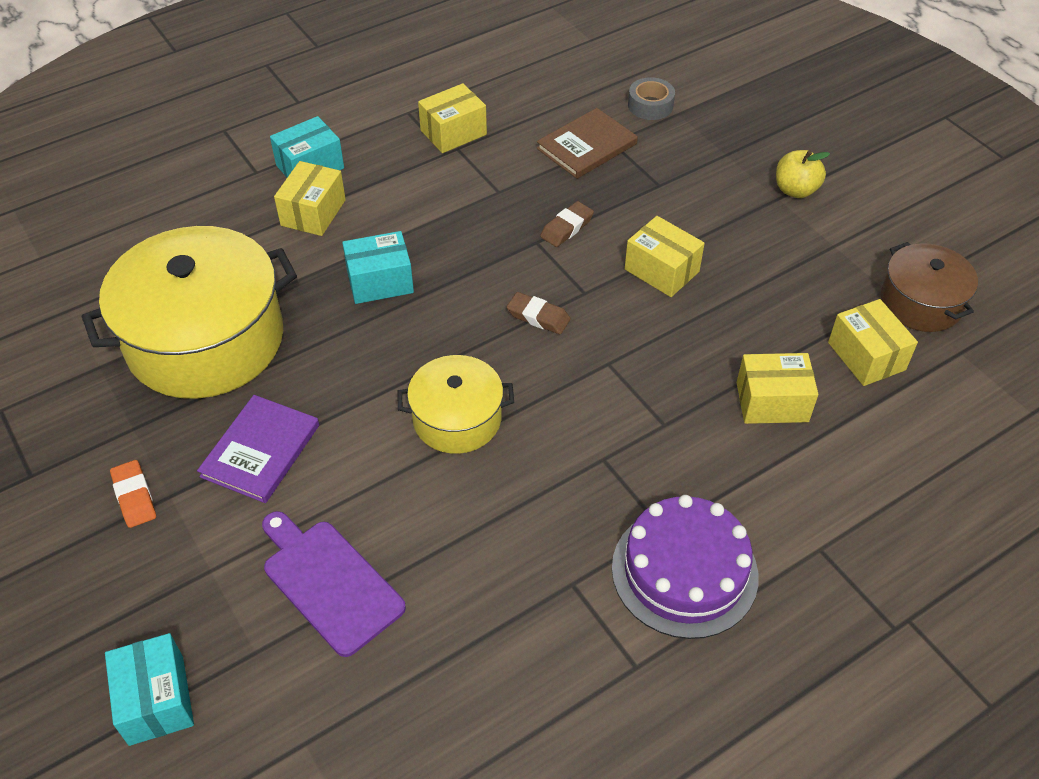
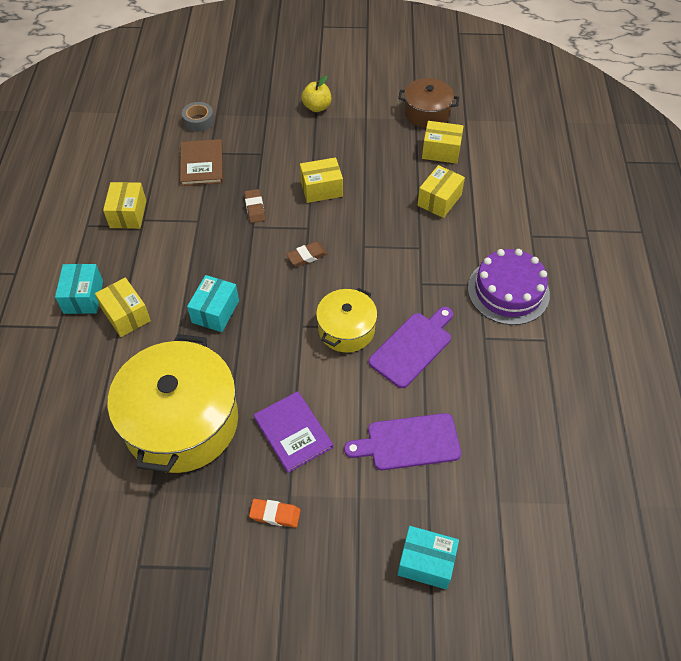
camera: 55 degrees left, 5 degrees up
none -> purple cutting board [368,307,453,388]

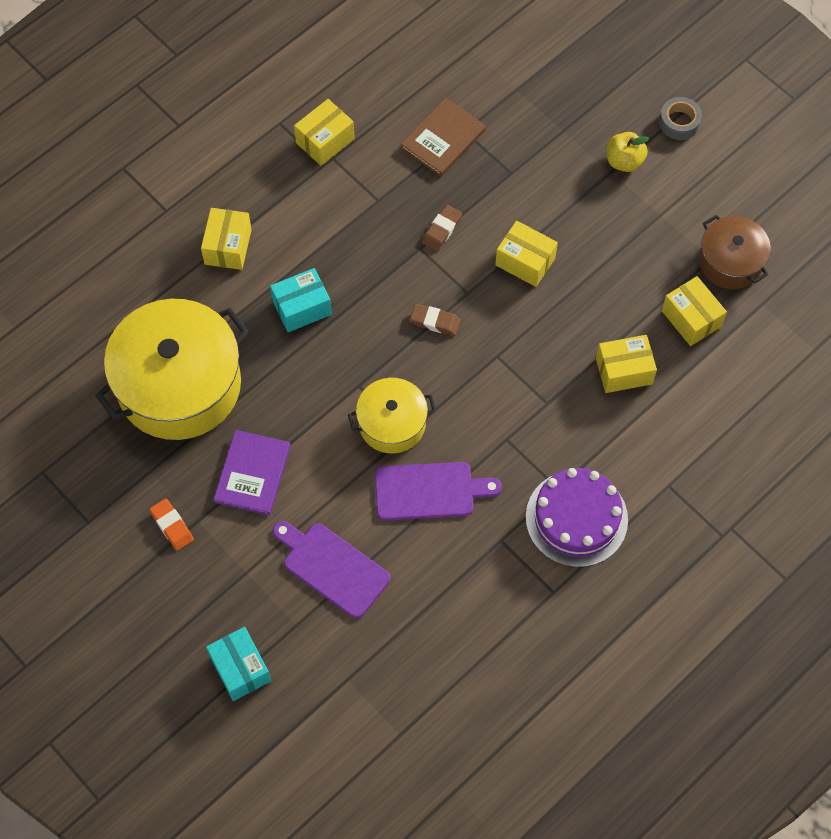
camera: 45 degrees right, 10 degrees up
turquoise box [55,264,103,314] -> none
grey tape [182,102,214,132] -> grey tape moved to [659,97,702,140]

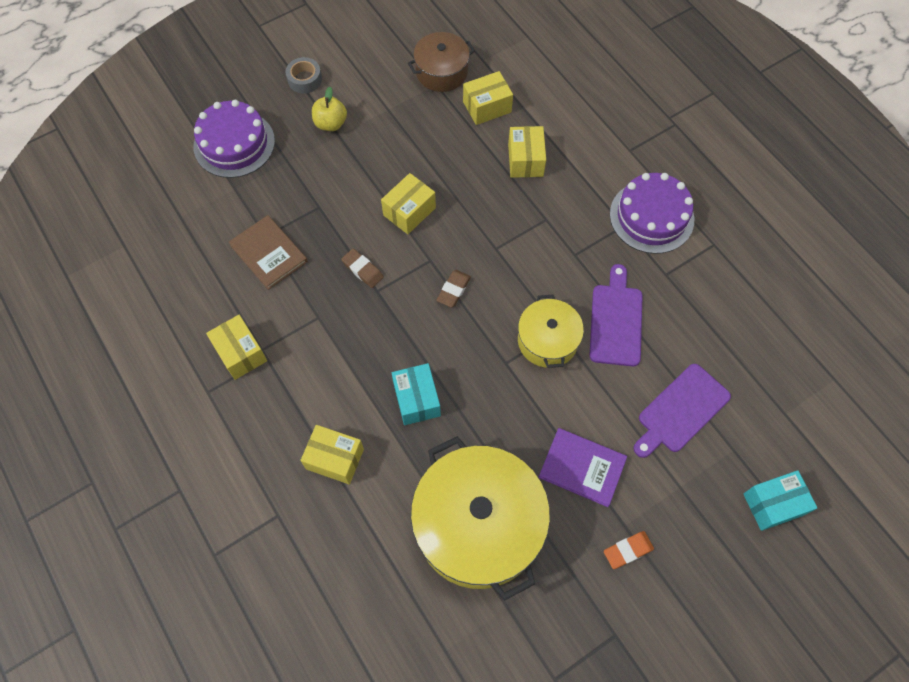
camera: 80 degrees left, 0 degrees up
none -> purple cake [194,100,275,178]

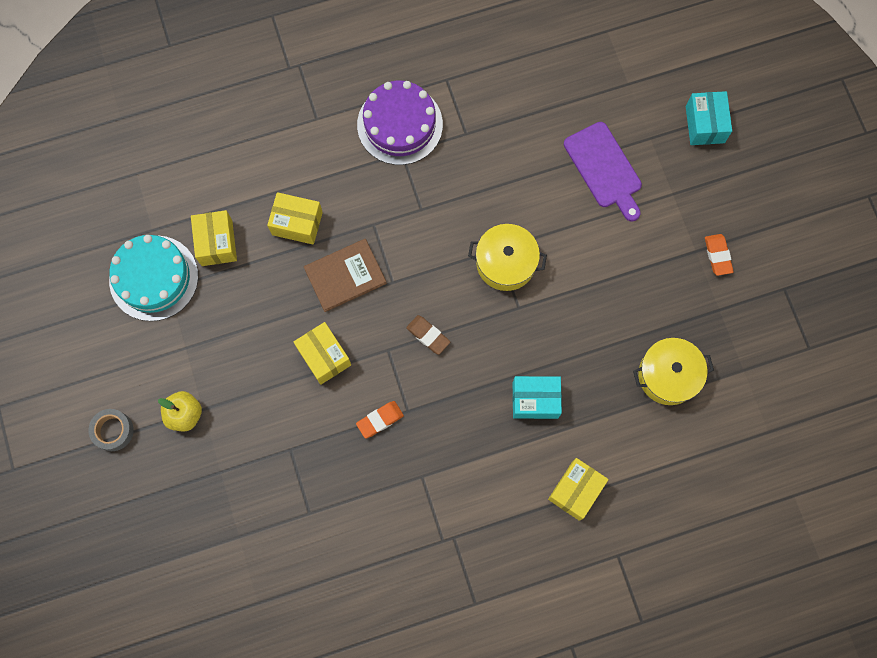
camera: 75 degrees left, 10 degrees up
purple cake [194,100,275,178] -> none
yellow box [206,315,267,380] -> none
brown book [229,215,308,290] -> brown book moved to [304,239,387,312]
brown eraser [341,249,384,288] -> orange eraser [356,401,404,439]
brown pot [408,32,475,92] -> turquoise cake [109,235,198,321]
yellow pot [411,436,550,601] -> yellow pot [633,338,714,405], size x0.54
purple book [538,428,627,507] -> none
purple cutting board [589,264,643,367] -> none

